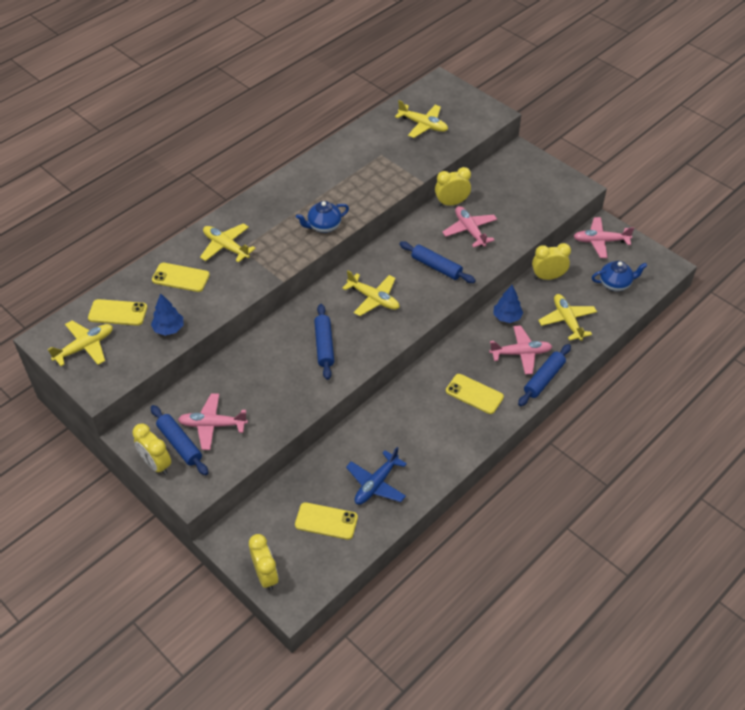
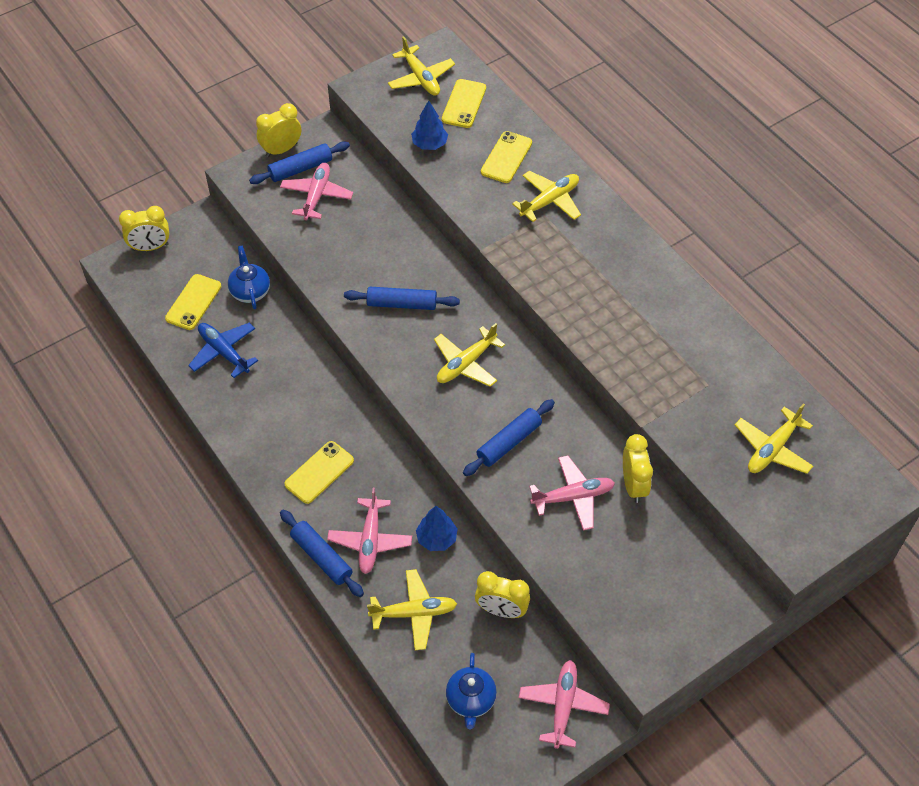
camera: 100 degrees right, 5 degrees up
blue teapot [296,201,349,233] -> blue teapot moved to [228,245,270,309]
yellow clock [532,243,571,280] -> yellow clock turned 105 degrees clockwise [475,571,530,618]

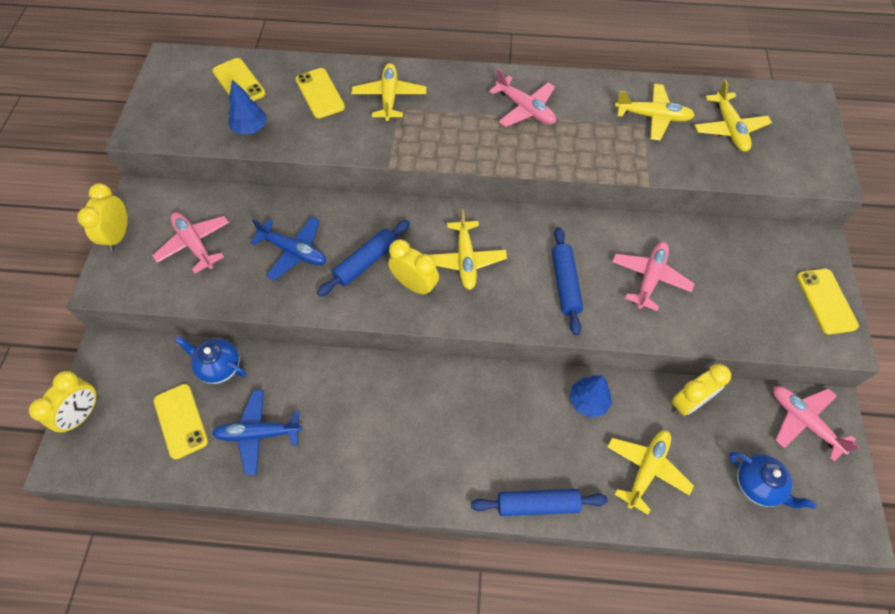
camera: 50 degrees left, 5 degrees up
blue rolling pin [249,141,350,184] -> none
yellow phone [284,441,354,504] -> yellow phone moved to [797,269,859,334]
pink plane [327,488,412,574] -> pink plane moved to [489,69,556,127]
yellow plane [388,36,455,96] -> yellow plane moved to [615,84,695,141]
yellow clock [623,434,653,503] -> yellow clock moved to [388,239,439,296]
none -> blue plane [250,217,326,280]

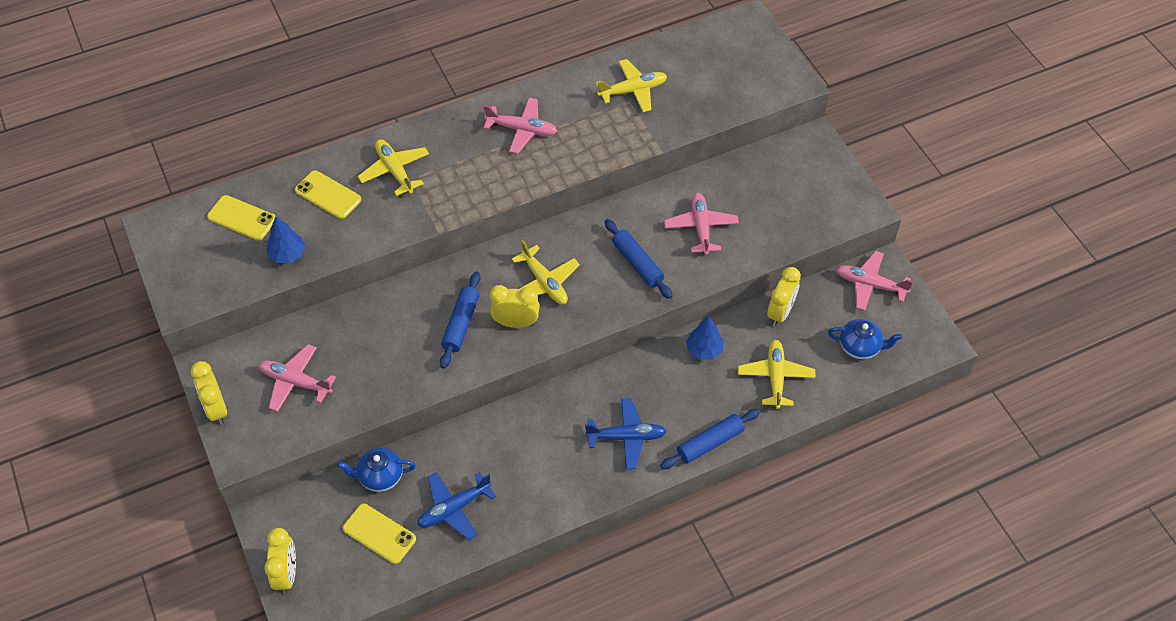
camera: 30 degrees left, 5 degrees down
blue plane [250,217,326,280] -> blue plane moved to [585,398,667,469]
yellow plane [694,80,772,152] -> none
yellow phone [797,269,859,334] -> none

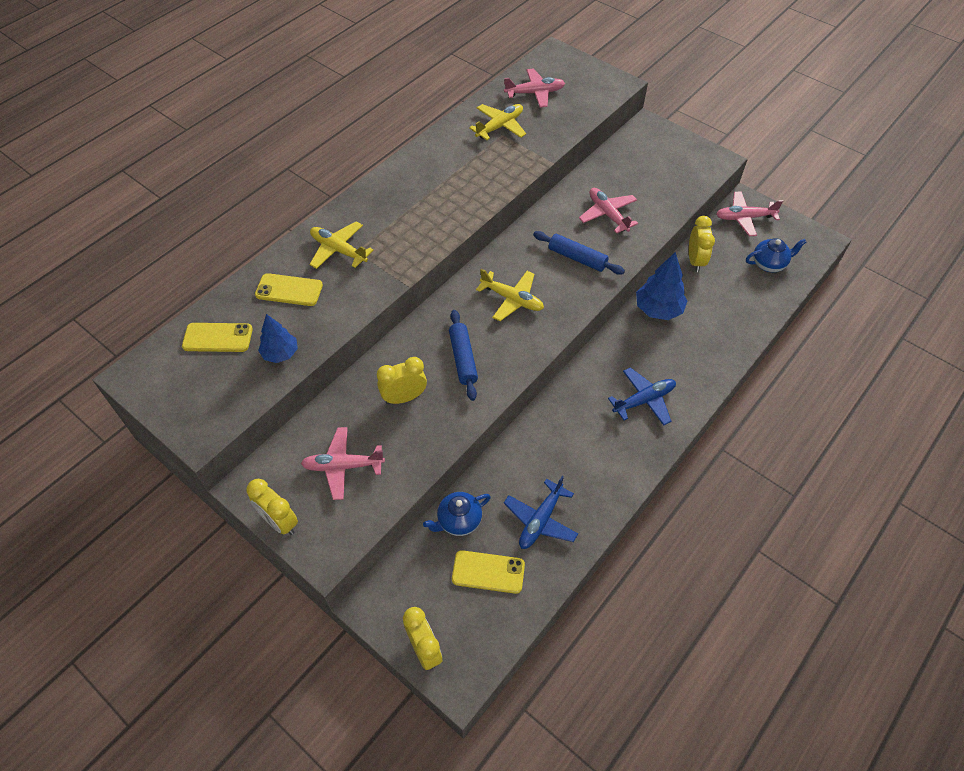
camera: 25 degrees left, 0 degrees up
pink plane [484,98,557,154] -> pink plane moved to [504,68,565,108]
yellow clock [490,285,539,328] -> yellow clock moved to [377,357,427,404]
blue rolling pin [660,409,760,469] -> none
blue tree [686,316,724,360] -> blue tree [636,252,687,320], size x1.53
yellow plane [738,340,816,409] -> none

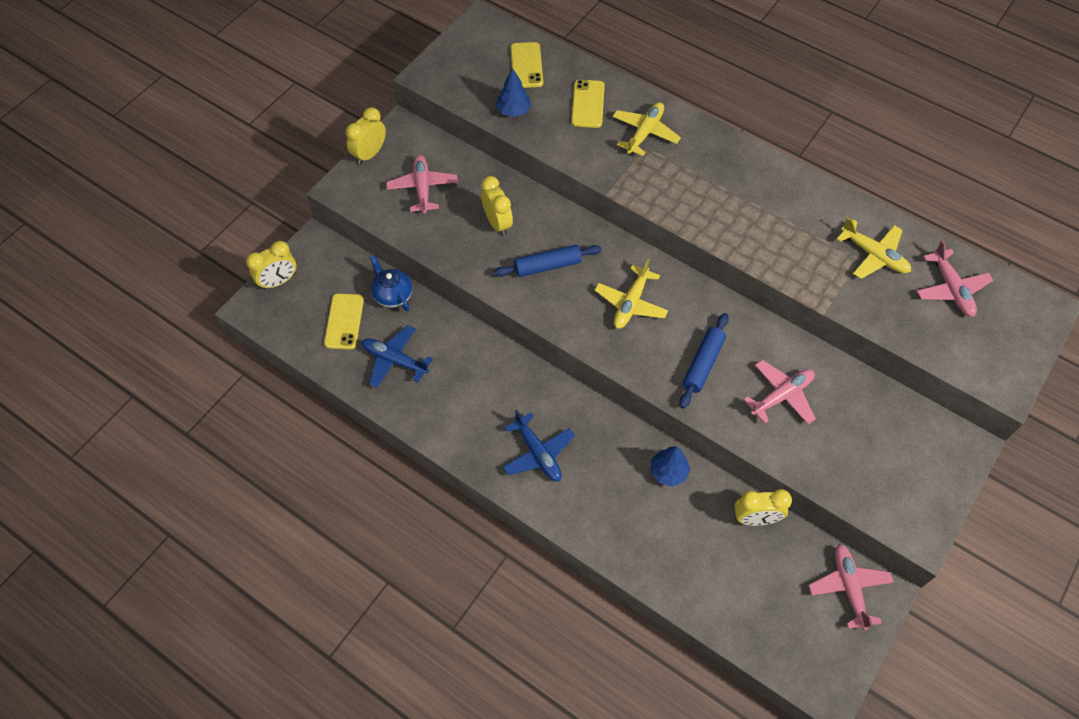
camera: 85 degrees right, 5 degrees up
blue tree [636,252,687,320] -> blue tree [650,446,690,487], size x0.66
blue teapot [746,238,806,272] -> none

